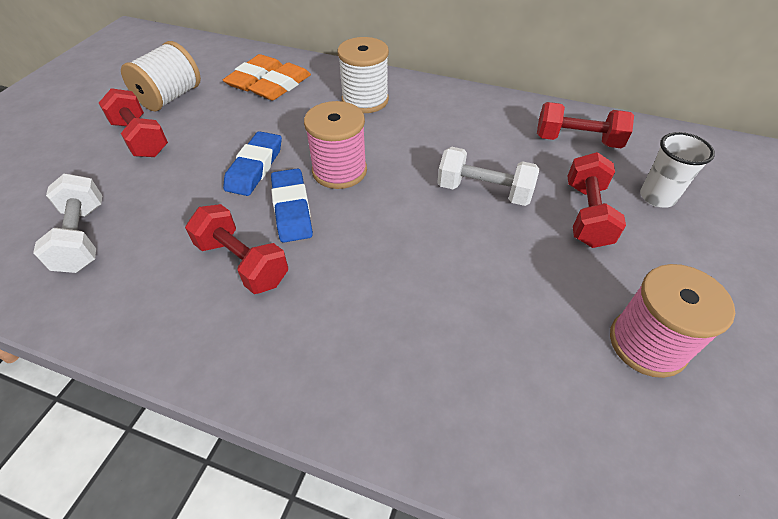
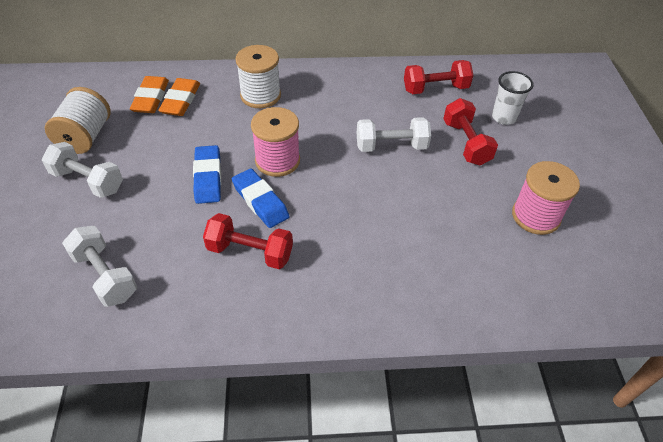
camera: 25 degrees left, 0 degrees up
red dumbbell [99,88,168,157] -> white dumbbell [42,142,123,198]

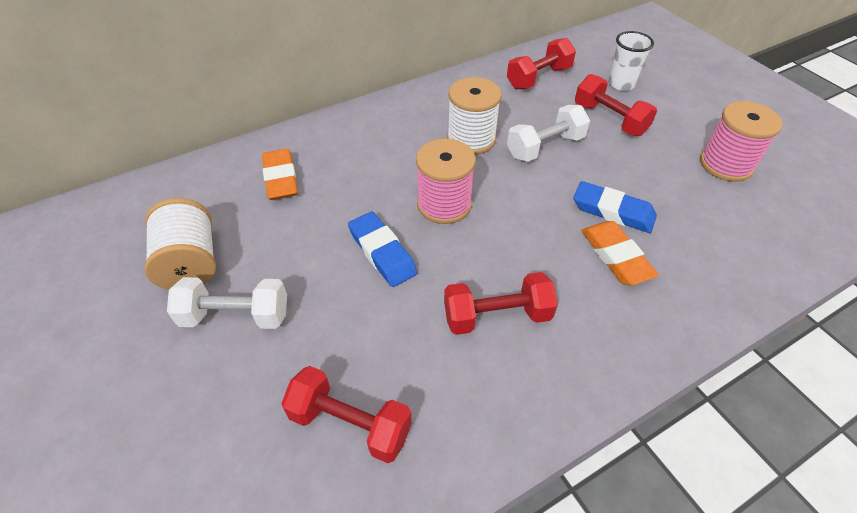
camera: 25 degrees left, 0 degrees up
white dumbbell [62,226,137,307] -> red dumbbell [281,366,412,463]
orange eraser [130,76,169,113] -> orange eraser moved to [581,221,659,285]
blue eraser [232,168,289,228] -> blue eraser moved to [573,181,657,233]
white spool [236,45,281,108] -> white spool moved to [447,77,502,155]

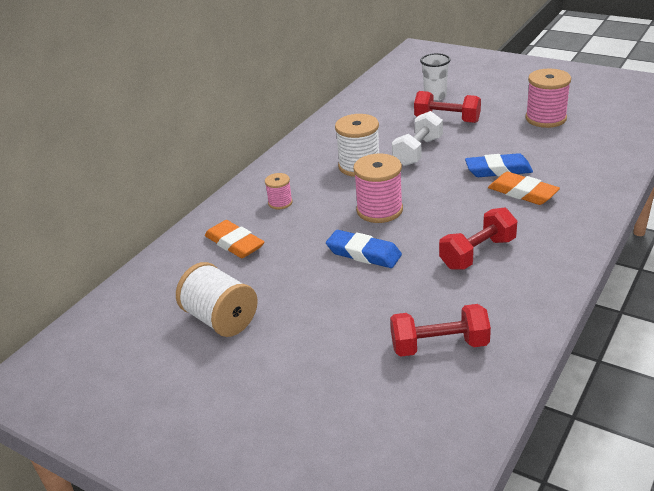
camera: 25 degrees left, 15 degrees down
white dumbbell [167,277,287,329] -> none
red dumbbell [507,38,576,89] -> none
none -> pink spool [265,173,293,209]

